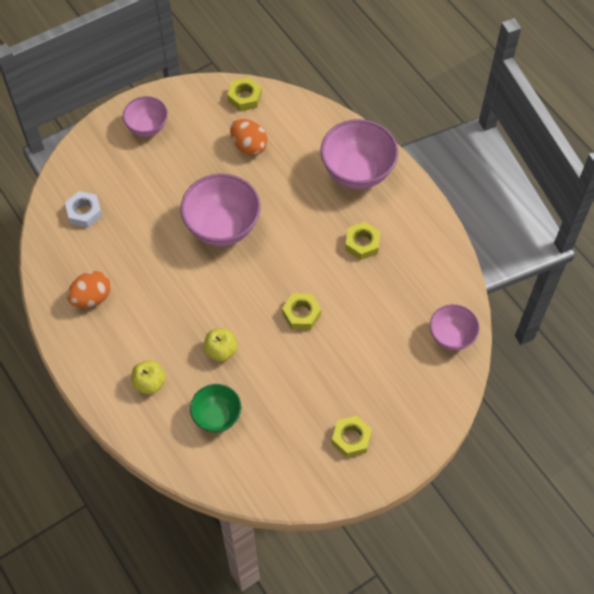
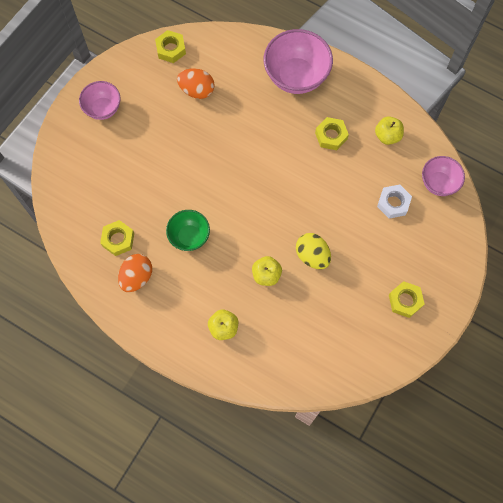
camera: 25 degrees left, 10 degrees up
white nut [65,191,102,228] -> white nut moved to [377,185,412,219]
pink bowl [180,174,261,246] -> none
green bowl [190,384,242,433] -> green bowl moved to [166,210,210,251]
yellow nut [282,293,321,330] -> yellow nut moved to [100,220,134,256]
none -> yellow egg [296,233,331,269]
none -> yellow apple [375,116,404,145]

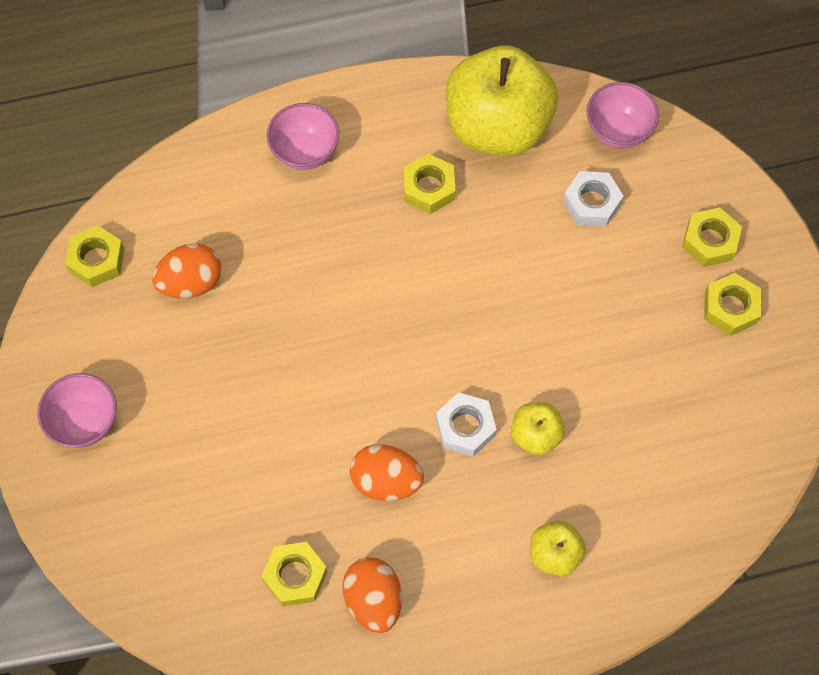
camera: 45 degrees left, 5 degrees down
green bowl [166,210,210,251] -> orange egg [350,444,424,501]
pink bowl [264,29,333,94] -> pink bowl [267,103,339,170], size x0.60
yellow egg [296,233,331,269] -> none
yellow apple [375,116,404,145] -> yellow apple [446,46,558,156], size x2.25
none -> white nut [436,393,497,456]
none -> yellow nut [682,208,742,267]

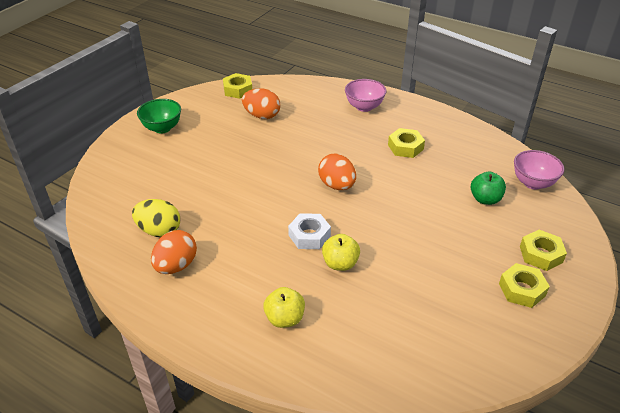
camera: 45 degrees right, 25 degrees down
pink bowl [38,373,117,448] -> green bowl [137,99,181,133]
yellow nut [261,542,327,606] -> yellow egg [132,199,180,237]
orange egg [350,444,424,501] -> orange egg moved to [318,154,356,190]
yellow apple [446,46,558,156] -> none
white nut [563,171,624,227] -> green apple [471,172,506,205]

